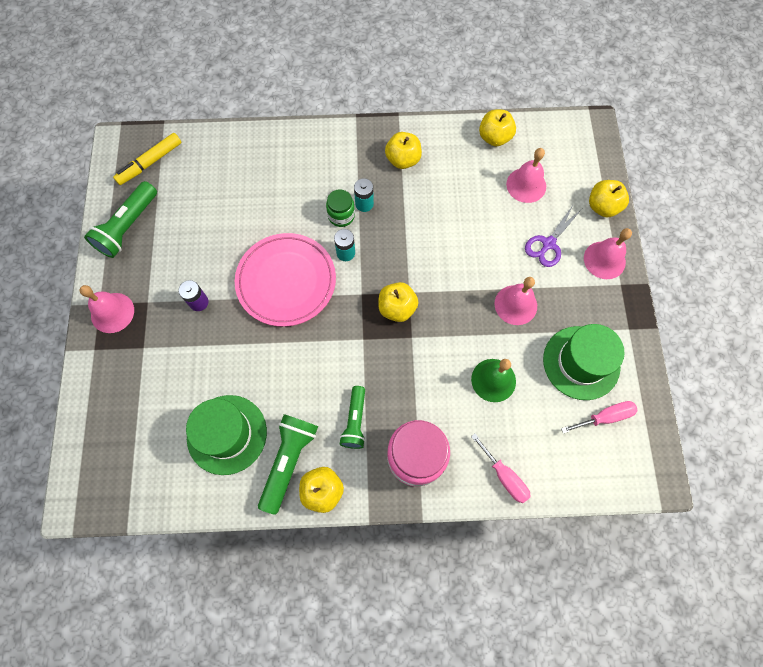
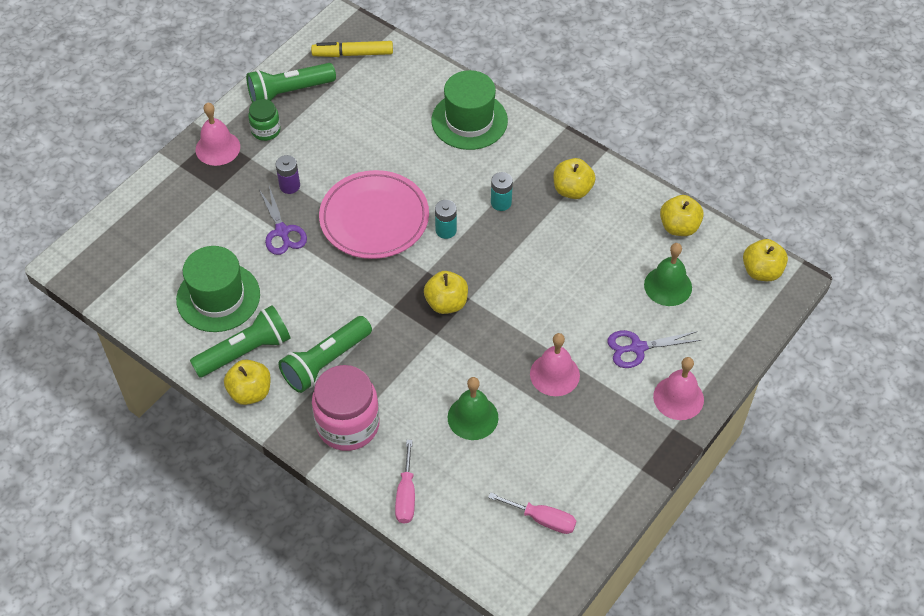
camera: 40 degrees right, 15 degrees down
green jar [326,189,355,227] -> green jar moved to [248,99,281,141]
green flashlight [339,386,365,449] -> green flashlight [279,316,372,393], size x1.51
pink bell [506,148,546,203] -> green bell [644,243,692,306]
green hat [543,324,625,400] -> green hat moved to [431,70,508,150]
yellow apple [589,180,629,217] -> yellow apple moved to [743,239,788,281]
none -> purple scissors [259,186,307,255]

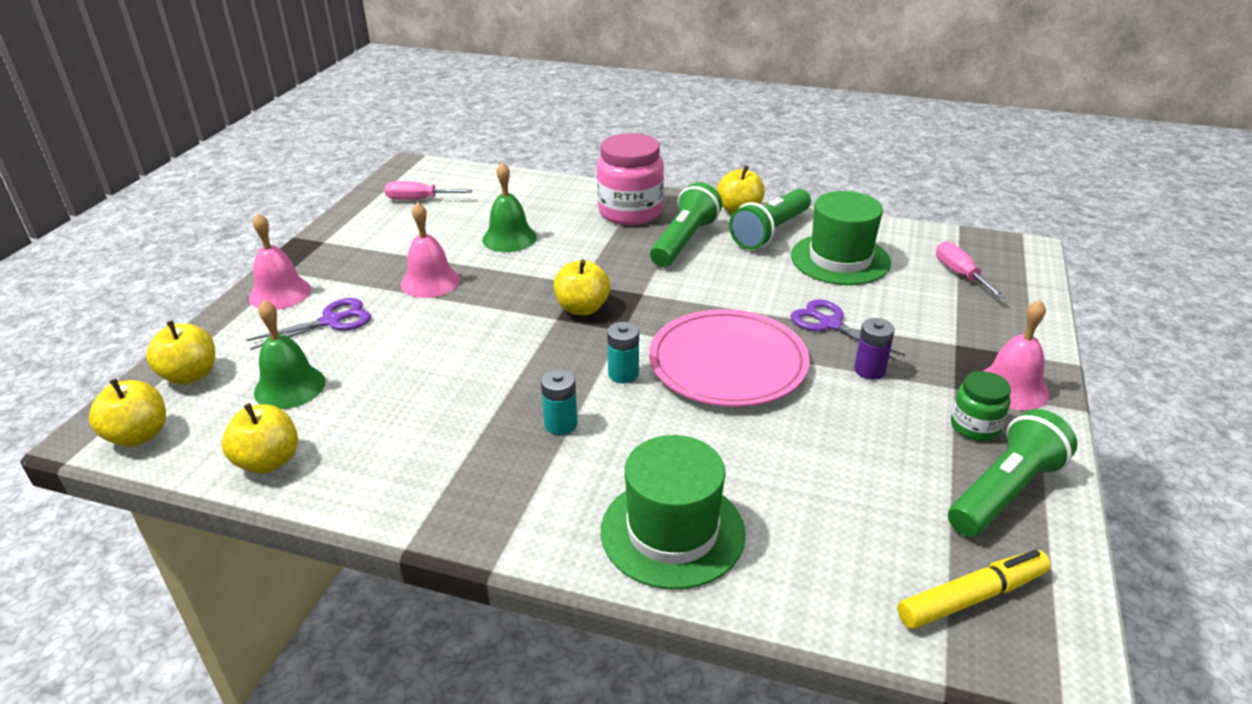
camera: 160 degrees right, 20 degrees down
pink screwdriver [395,440,415,524] -> pink screwdriver moved to [936,241,1006,298]
yellow apple [554,158,596,199] -> yellow apple moved to [146,320,215,385]

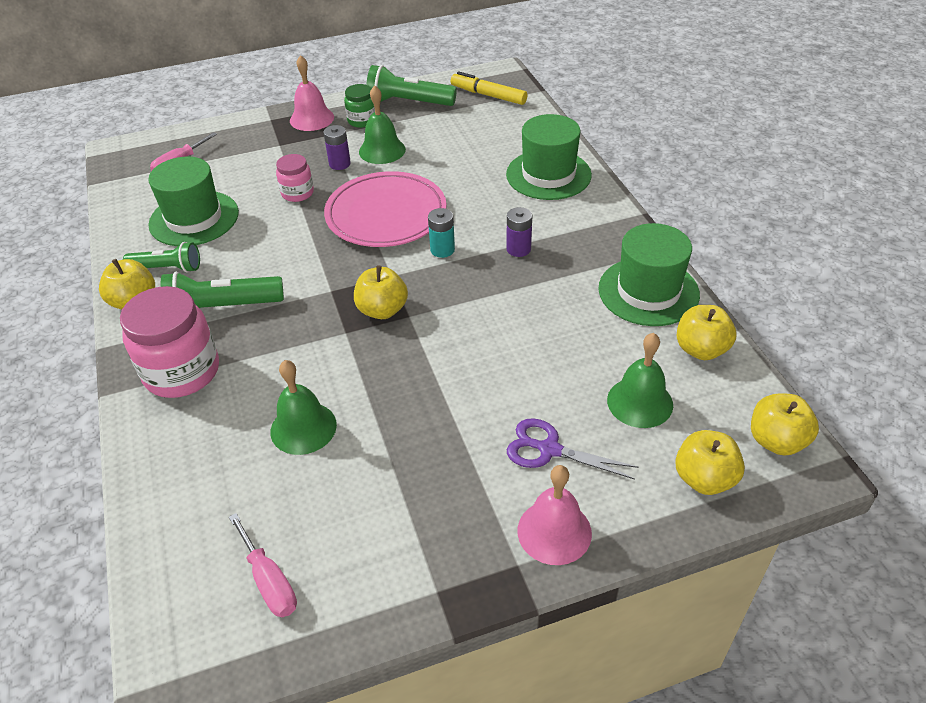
camera: 125 degrees left, 10 degrees up
pink bell [401,202,460,298] -> none
turquoise battery [541,369,577,435] -> purple battery [506,207,532,257]
green flashlight [729,189,811,250] -> green flashlight [123,242,200,272], size x0.66
purple scissors [791,299,905,361] -> pink jar [276,154,314,202]
none -> green bell [359,85,406,164]
none -> green hat [598,223,700,326]

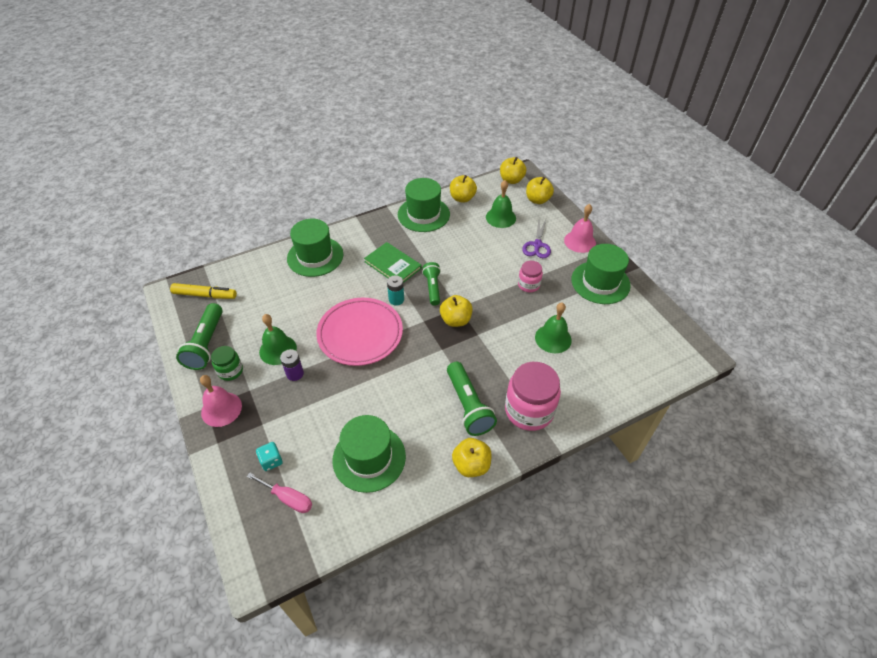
camera: 100 degrees left, 5 degrees up
green flashlight [123,242,200,272] -> green flashlight moved to [422,262,441,306]
pink screwdriver [229,513,297,617] -> none
pink jar [276,154,314,202] -> pink jar moved to [518,261,543,292]
yellow marker [451,71,528,105] -> yellow marker turned 105 degrees counterclockwise [170,283,237,299]
purple battery [506,207,532,257] -> green book [364,242,422,283]
none -> turquoise dice [256,442,283,471]
none -> green hat [571,244,631,304]

